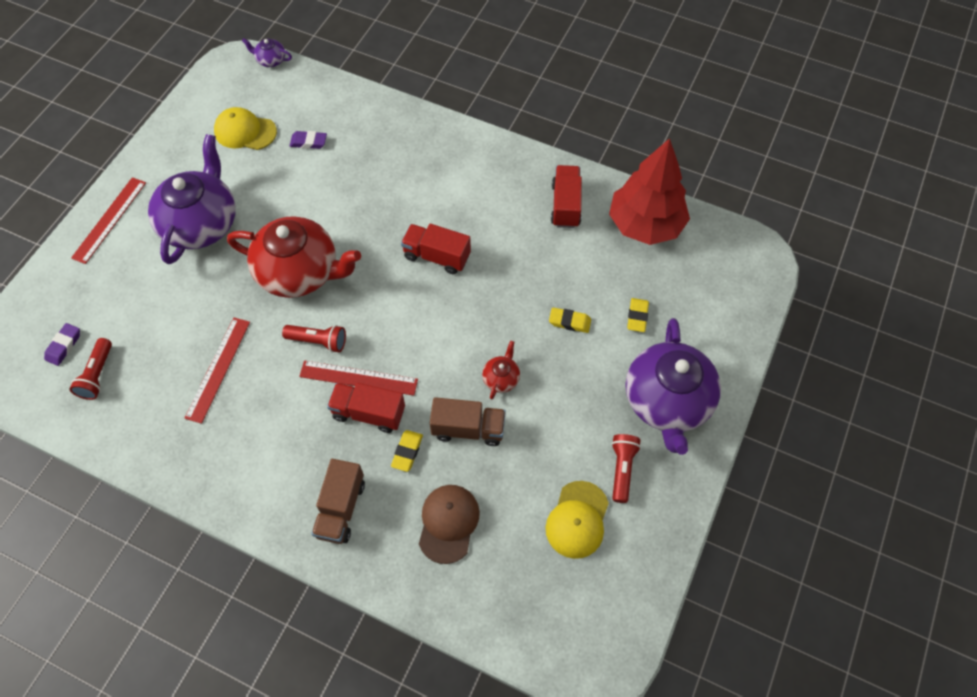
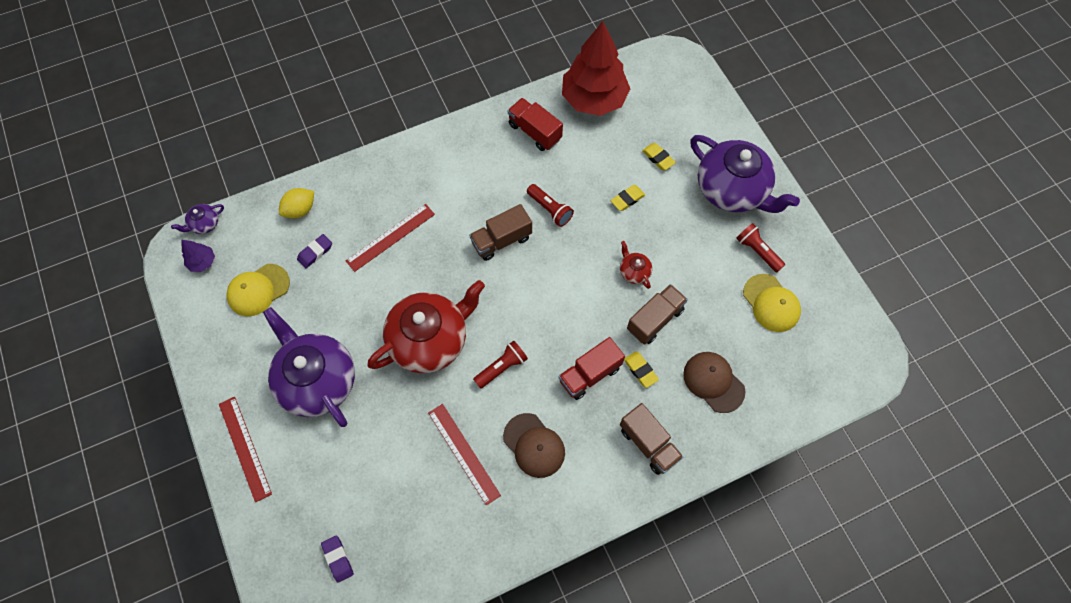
camera: 50 degrees left, 5 degrees up
red flashlight [70,338,112,400] -> red flashlight moved to [527,184,574,227]
red ruler [299,360,418,396] -> red ruler moved to [346,204,435,272]
red truck [401,224,471,274] -> brown truck [469,204,532,261]
none -> purple tree [182,240,215,272]
none -> yellow lemon [279,188,314,218]
none -> brown cap [503,413,565,478]

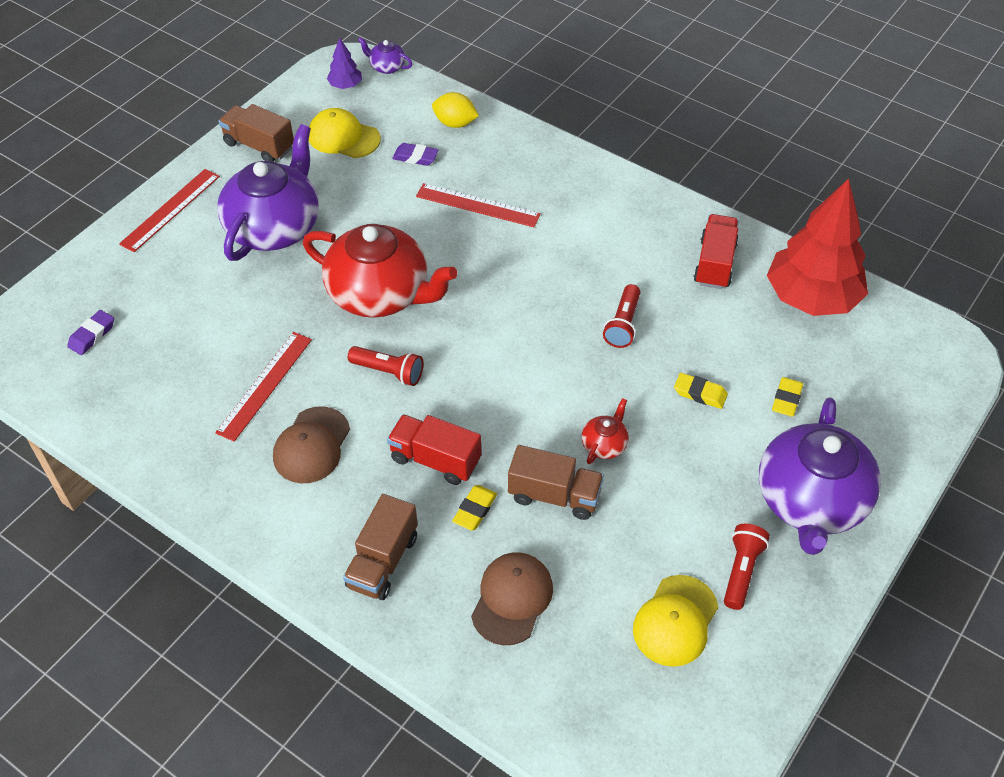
camera: 60 degrees right, 15 degrees down
brown truck [469,204,532,261] -> brown truck moved to [219,104,294,162]

